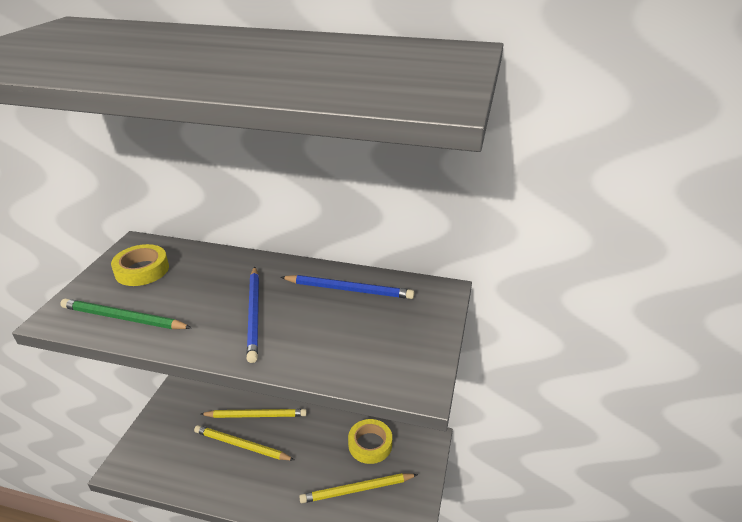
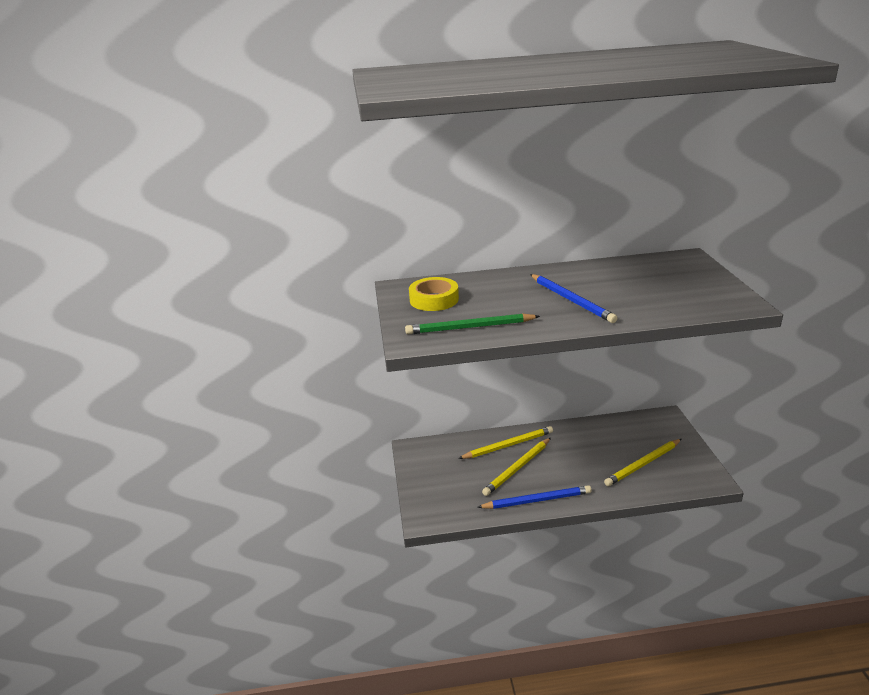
camera: 20 degrees left, 5 degrees down
yellow pencil [194,425,294,460] -> yellow pencil turned 45 degrees counterclockwise [482,438,551,496]
blue pencil [281,275,415,299] -> blue pencil moved to [477,485,592,509]
yellow tape [348,419,392,464] -> none

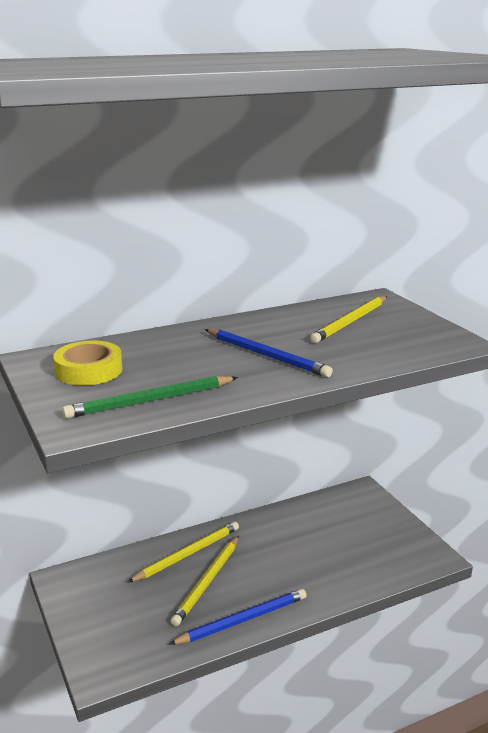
camera: 20 degrees left, 5 degrees down
yellow pencil [604,439,681,486] -> yellow pencil moved to [310,296,387,343]

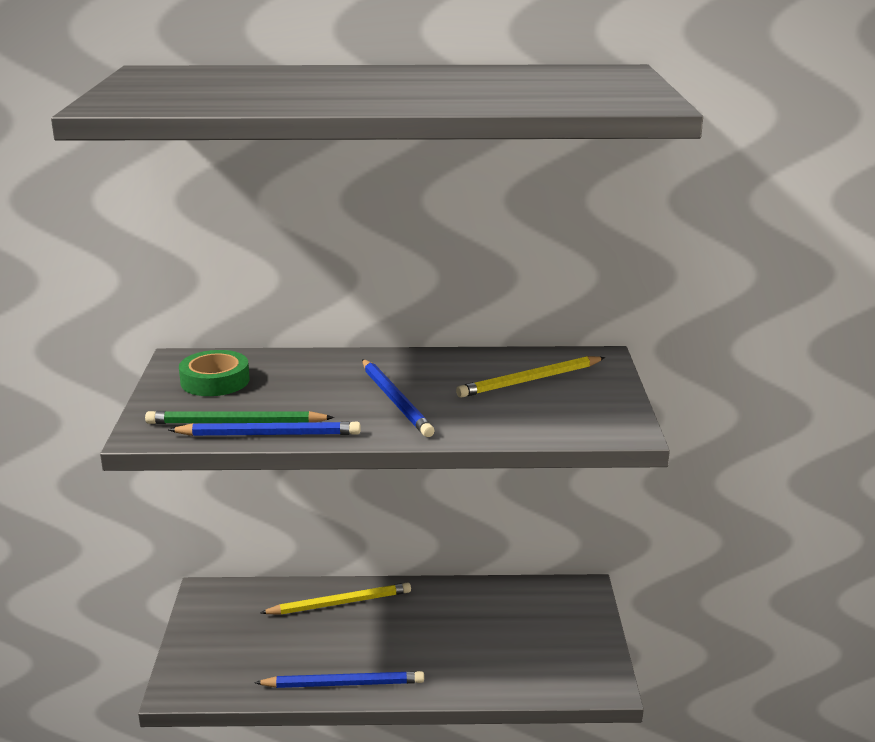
camera: 25 degrees right, 0 degrees up
yellow tape [53,341,123,385] -> green tape [179,350,250,396]
yellow pencil [170,536,239,626] -> none
none -> blue pencil [168,421,361,436]

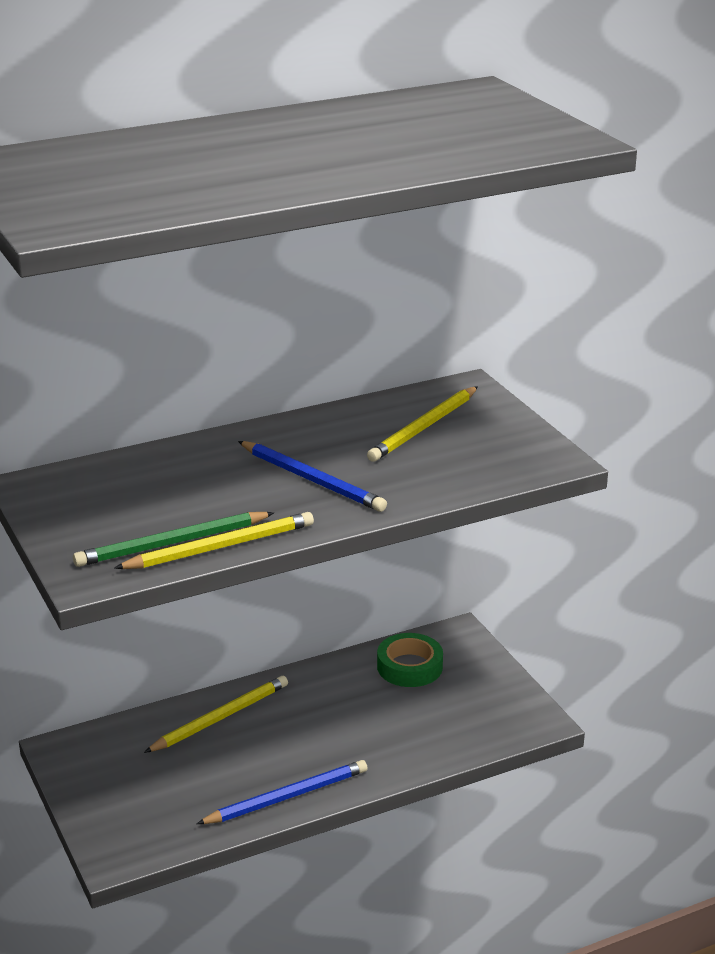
camera: 25 degrees left, 5 degrees up
blue pencil [168,421,361,436] -> yellow pencil [114,512,314,569]
green tape [179,350,250,396] -> green tape moved to [377,633,443,687]

